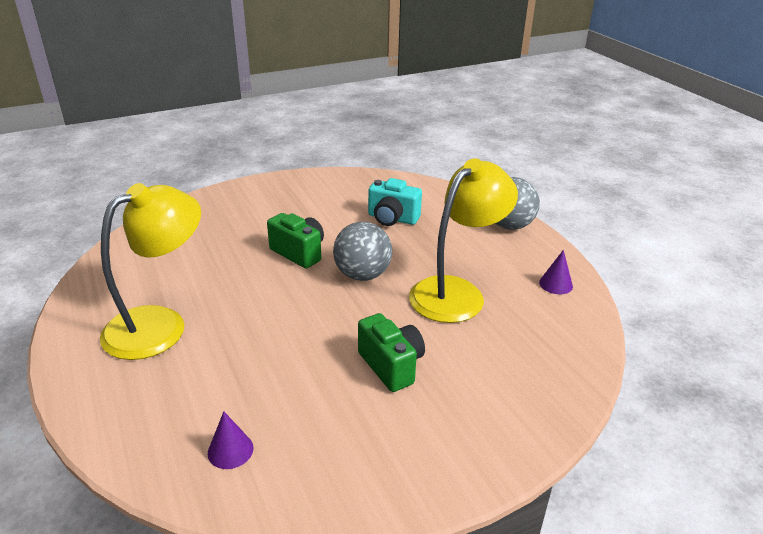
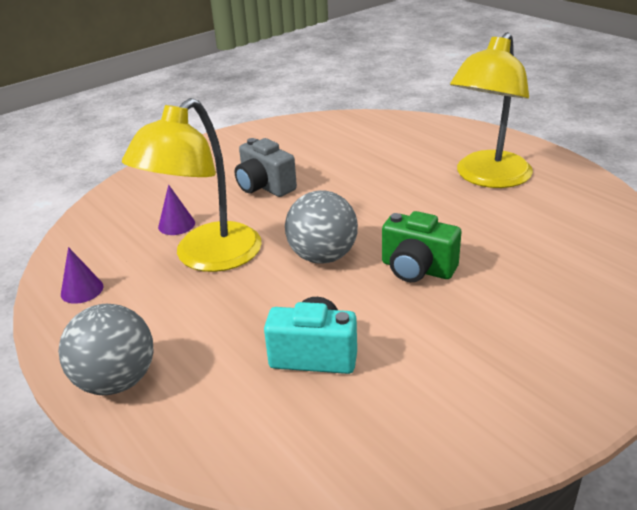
camera: 170 degrees right, 0 degrees up
purple cone [208,412,253,469] -> purple cone moved to [158,184,195,235]
green camera [358,313,425,392] -> grey camera [235,138,297,197]

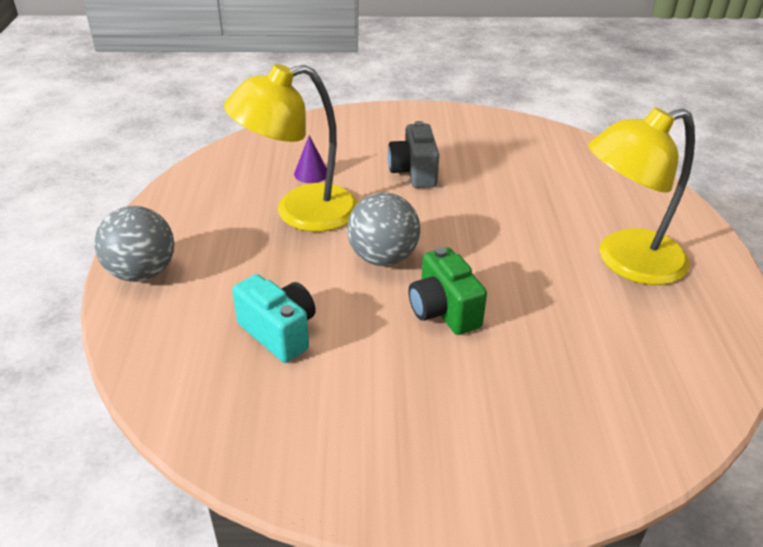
camera: 35 degrees right, 5 degrees up
purple cone [61,247,103,304] -> none

